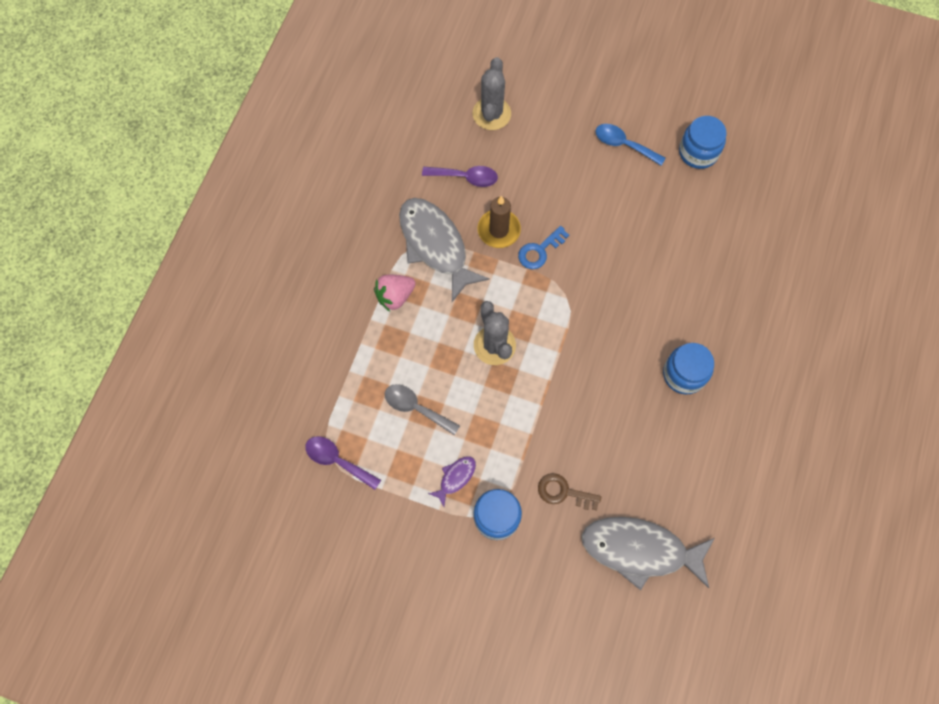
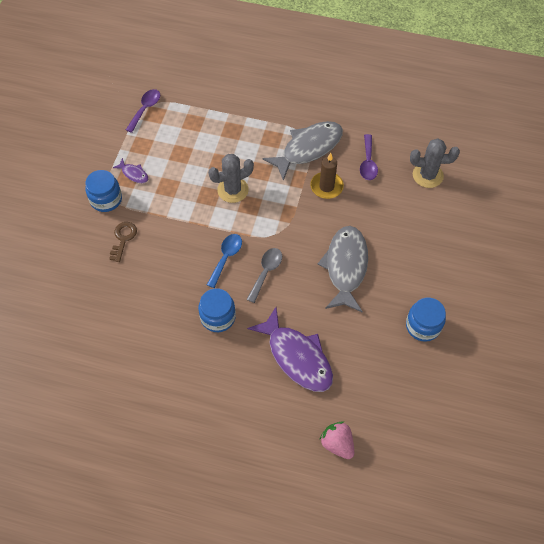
camera: 85 degrees right, 10 degrees down
pink strawberry [374,275,416,312] -> pink strawberry moved to [319,421,354,459]
grey spoon [385,384,460,436] -> grey spoon moved to [246,248,282,303]
blue key [518,226,569,269] -> none
grey fish [582,517,715,590] -> grey fish moved to [318,226,368,312]
blue spoon [596,124,665,166] -> blue spoon moved to [207,234,242,288]
none -> purple fish [247,307,333,392]

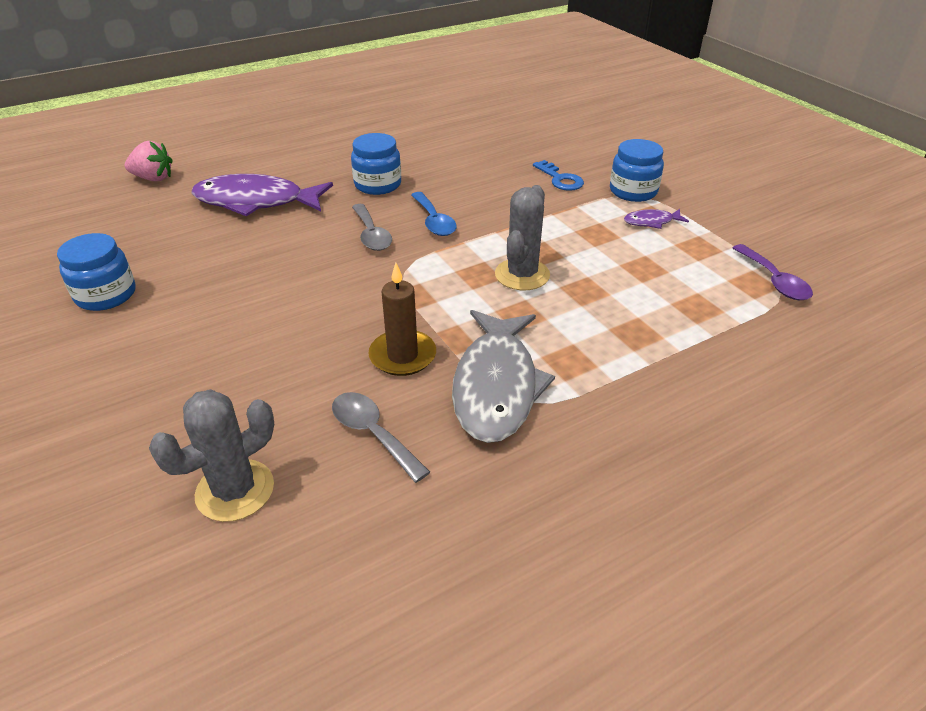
camera: 135 degrees right, 20 degrees down
brown key [109,222,137,262] -> blue key [533,160,584,191]
grey fish [318,226,368,312] -> none
purple spoon [360,134,378,180] -> grey spoon [332,392,430,483]

